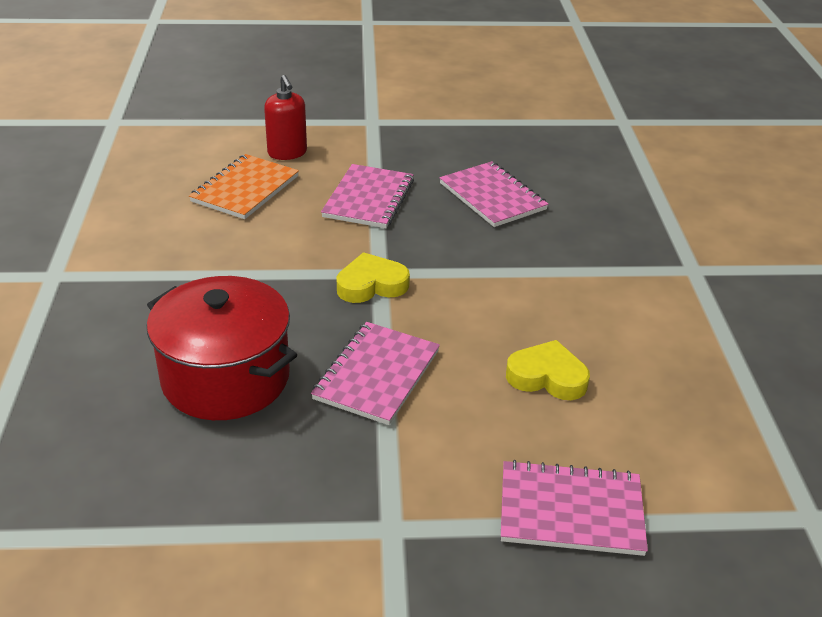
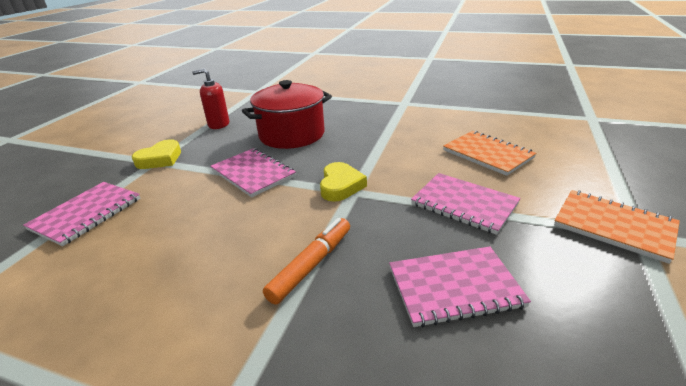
camera: 115 degrees right, 5 degrees down
red soap dispenser [264,75,307,160] -> red soap dispenser moved to [192,69,229,129]
yellow heart [506,340,590,400] -> yellow heart moved to [132,139,181,169]
none -> orange marker [263,218,350,305]
none -> orange notebook [554,190,680,264]

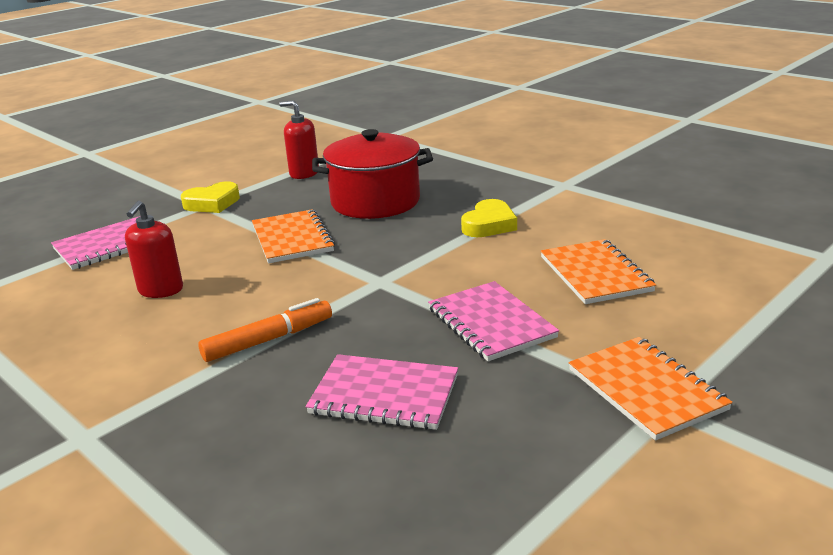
camera: 25 degrees right, 5 degrees down
pink notebook [210,148,296,198] -> orange notebook [252,209,335,263]
yellow heart [320,162,367,202] -> yellow heart moved to [461,199,517,237]
none -> red soap dispenser [125,200,183,298]

